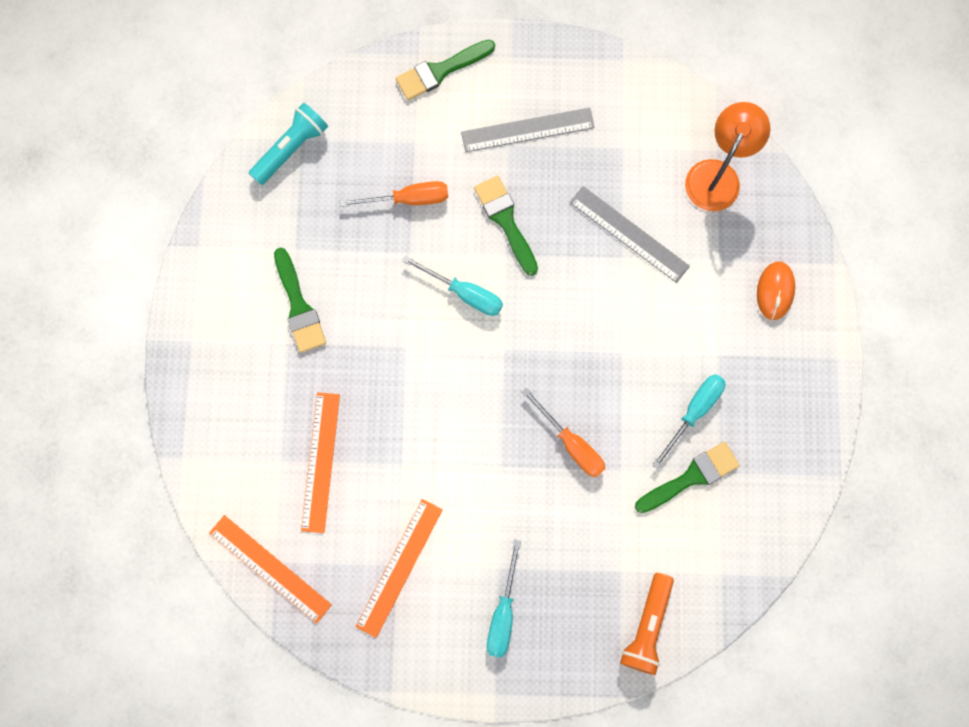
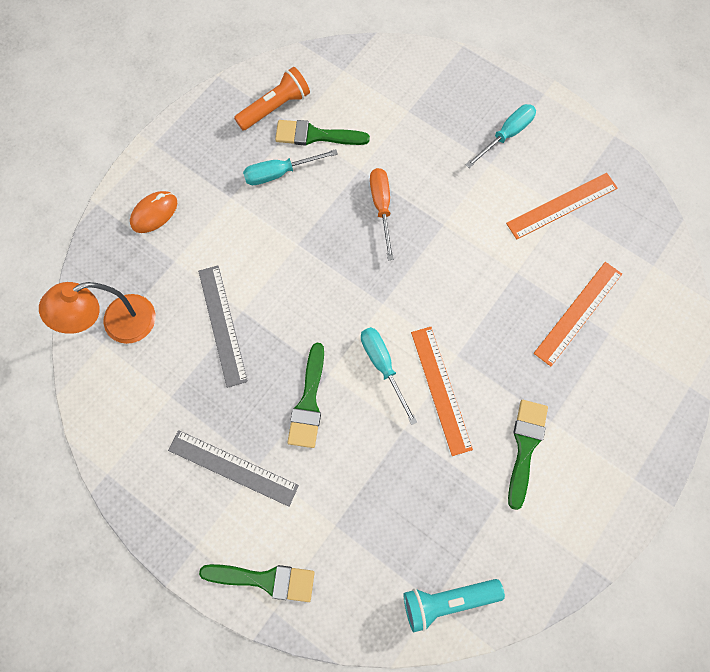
camera: 145 degrees left, 5 degrees down
orange ruler [209,515,332,624] -> orange ruler moved to [411,327,473,456]
orange screwdriver [340,181,448,207] -> none
orange flashlight [620,573,674,675] -> orange flashlight moved to [234,67,310,131]

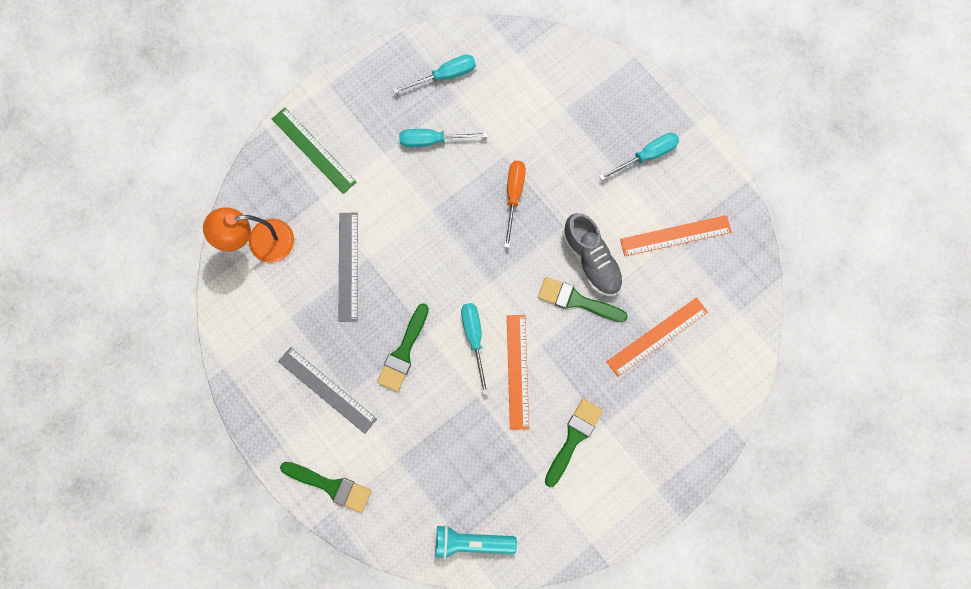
camera: 15 degrees right, 5 degrees up
orange mouse [130,191,177,233] -> green ruler [272,108,356,194]
orange flashlight [234,67,310,131] -> turquoise screwdriver [393,55,476,94]
green brush [275,120,370,145] -> green brush moved to [538,277,628,322]
none -> grey shoe [562,213,623,296]

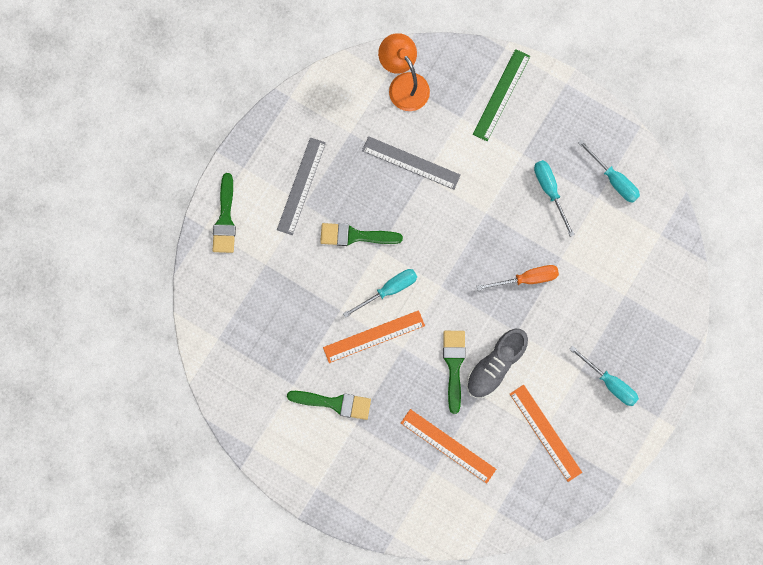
camera: 70 degrees right, 0 degrees up
grey ruler [339,213,358,322] -> grey ruler turned 45 degrees clockwise [362,136,461,190]
turquoise flashlight [435,525,517,559] -> none

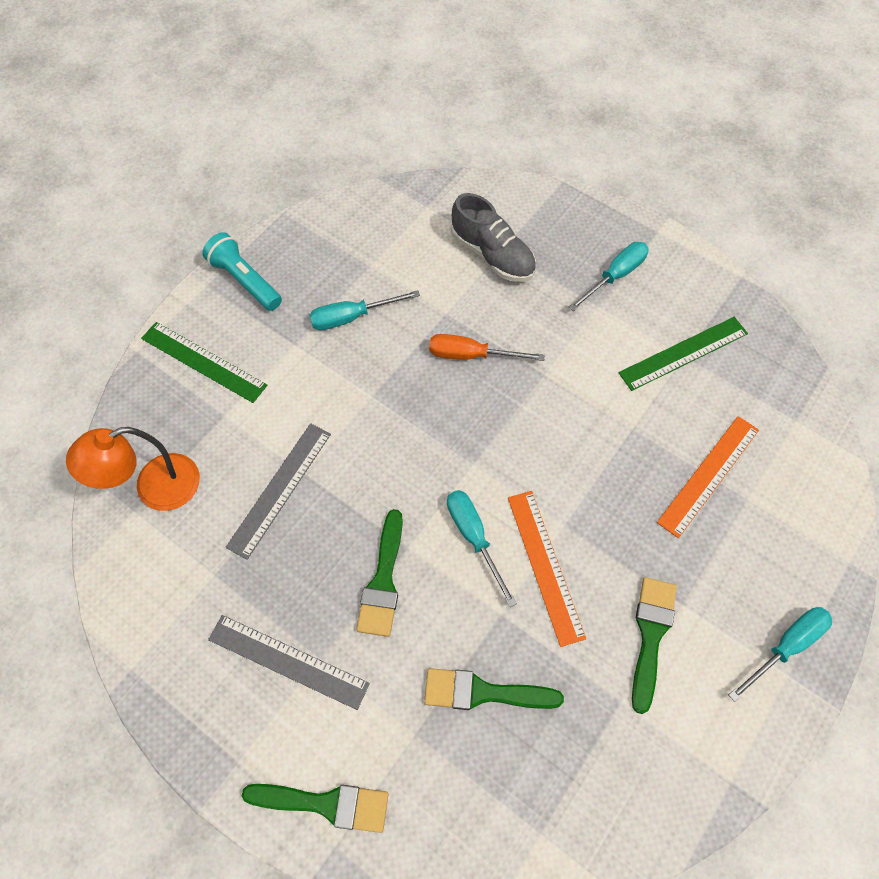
camera: 85 degrees left, 15 degrees down
green brush [443,331,466,414] -> green brush moved to [424,668,564,710]
grey shoe [467,329,528,398] -> grey shoe moved to [451,193,536,282]
orange screwdriver [477,265,559,291] -> orange screwdriver turned 75 degrees counterclockwise [429,334,545,361]
orange ruler [510,385,582,482] -> green ruler [619,317,748,391]
turquoise screwdriver [578,140,640,203] -> turquoise screwdriver moved to [729,607,832,702]
none -> turquoise flashlight [202,232,282,311]

